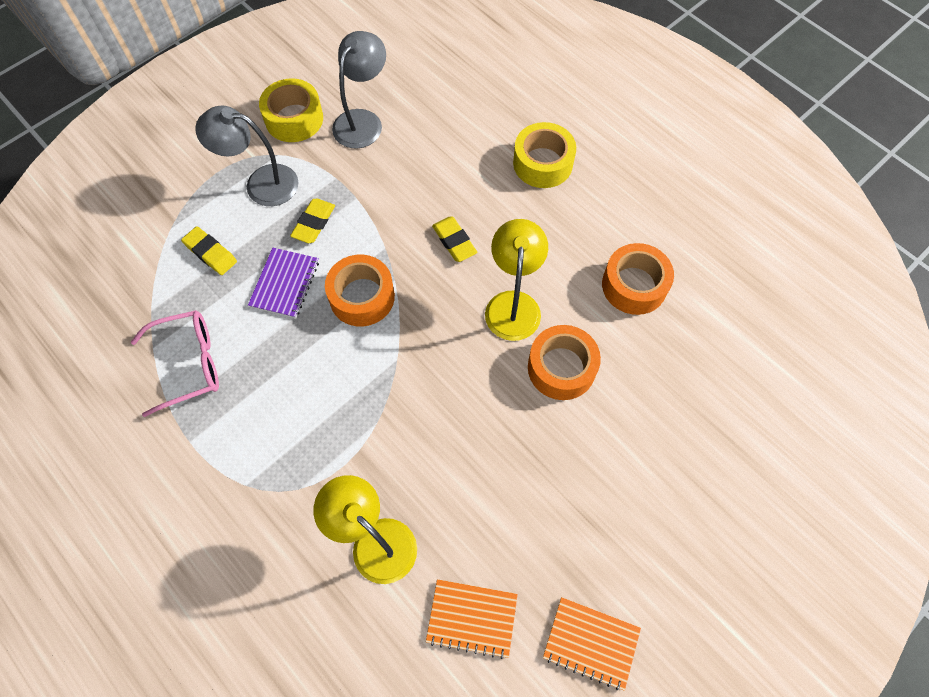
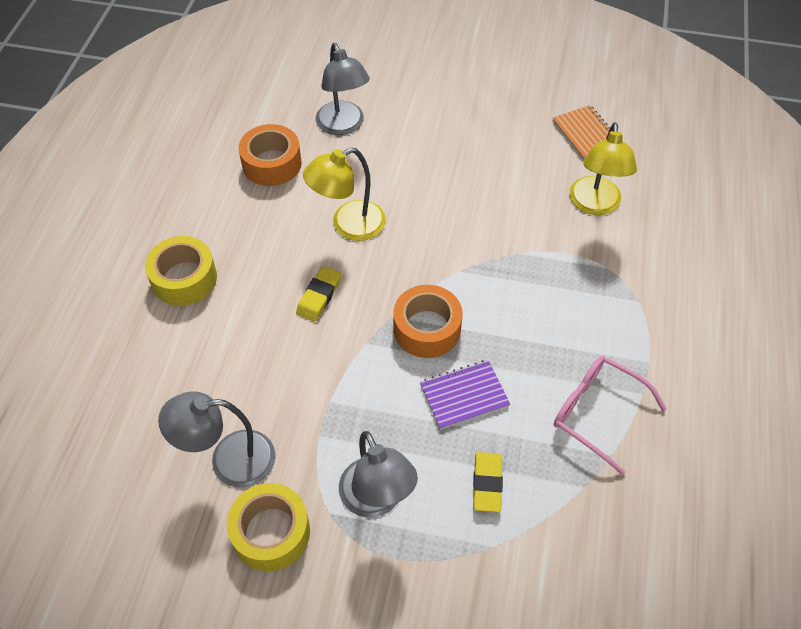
camera: 125 degrees left, 10 degrees down
yellow eraser [290,199,335,243] -> none
orange tape [528,325,601,400] -> none
orange notebook [543,597,641,691] -> none
none -> grey lamp [316,43,370,135]

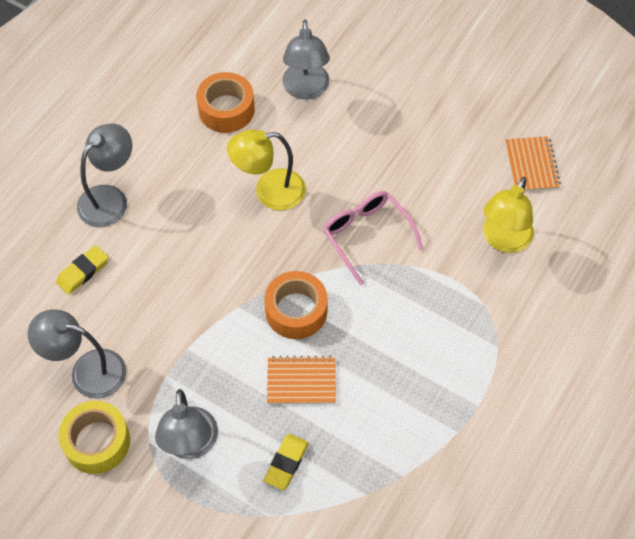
camera: 20 degrees right, 5 degrees up
yellow tape [145,236,217,306] -> grey lamp [77,123,132,227]
yellow eraser [296,266,342,322] -> yellow eraser moved to [56,245,108,295]
purple notebook [420,360,510,430] -> orange notebook [267,356,336,404]
pink glasses [554,356,667,476] -> pink glasses moved to [323,191,423,285]

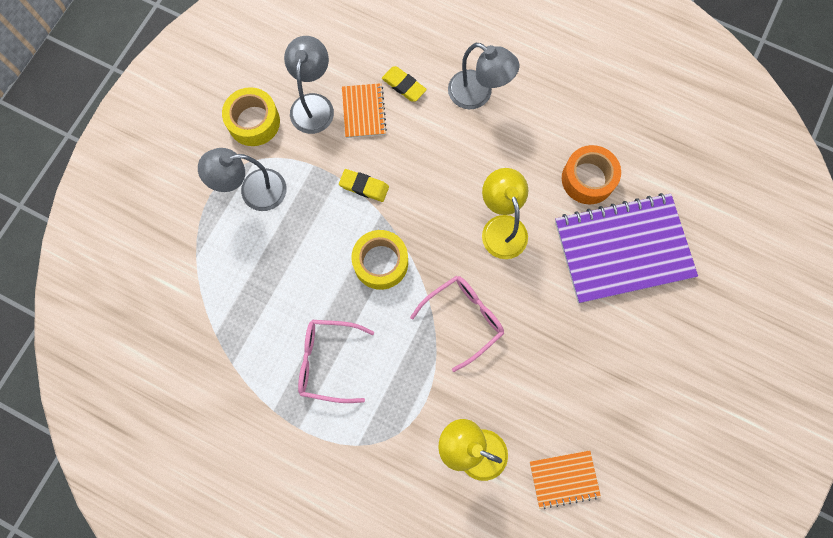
camera: 85 degrees right, 15 degrees up
orange tape [264,271,328,339] -> yellow tape [351,230,408,290]
yellow eraser [264,434,309,490] -> yellow eraser moved to [339,169,389,202]
orange notebook [267,356,336,404] -> orange notebook moved to [342,83,387,138]
grey lamp [282,20,330,99] -> purple notebook [555,193,698,303]
none -> pink glasses [298,320,374,403]

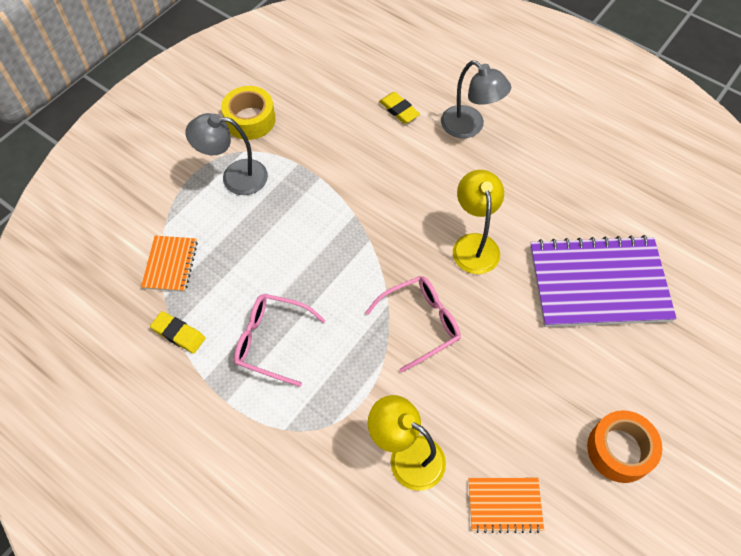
camera: 10 degrees right, 15 degrees down
grey lamp [284,36,334,134] -> none
yellow eraser [339,169,389,202] -> yellow eraser moved to [150,311,205,354]
orange notebook [342,83,387,138] -> orange notebook moved to [141,236,198,292]
yellow tape [351,230,408,290] -> none
orange tape [562,145,621,204] -> orange tape moved to [587,410,662,483]

